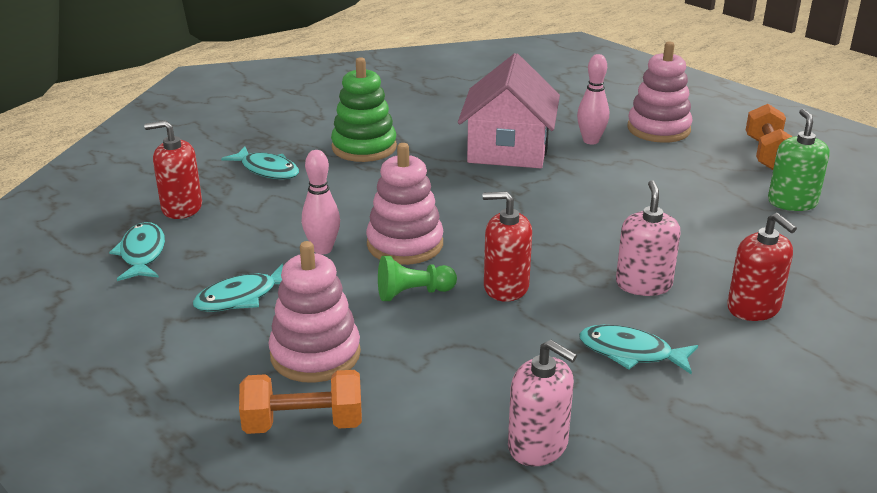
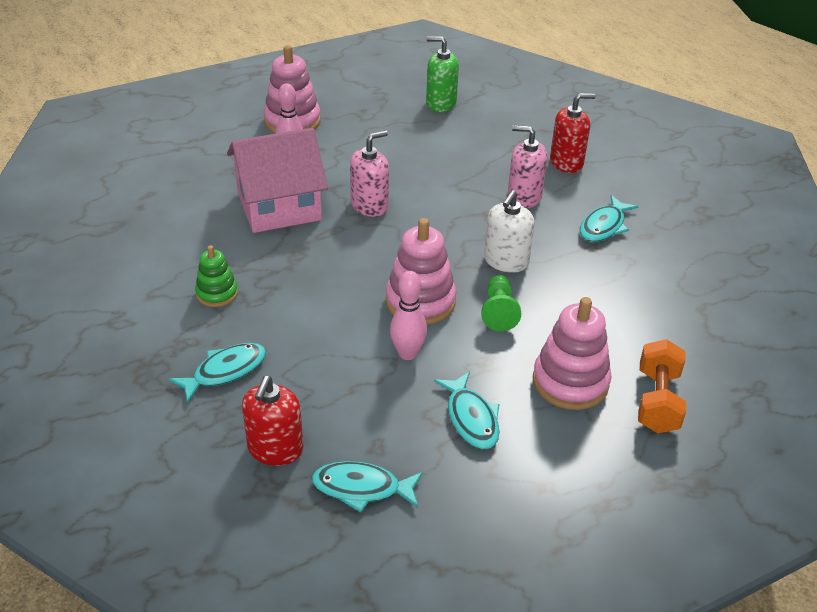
camera: 75 degrees left, 10 degrees up
green stacking toy [331,57,397,162] -> green stacking toy [195,245,238,307], size x0.59
pink house [458,53,560,168] -> pink house turned 45 degrees counterclockwise [227,128,328,233]
red soap dispenser [483,191,532,302] -> white soap dispenser [484,190,535,273]
pink soap dispenser [508,340,577,466] -> pink soap dispenser moved to [350,130,389,217]
orange dumbbell [746,104,793,170] -> none

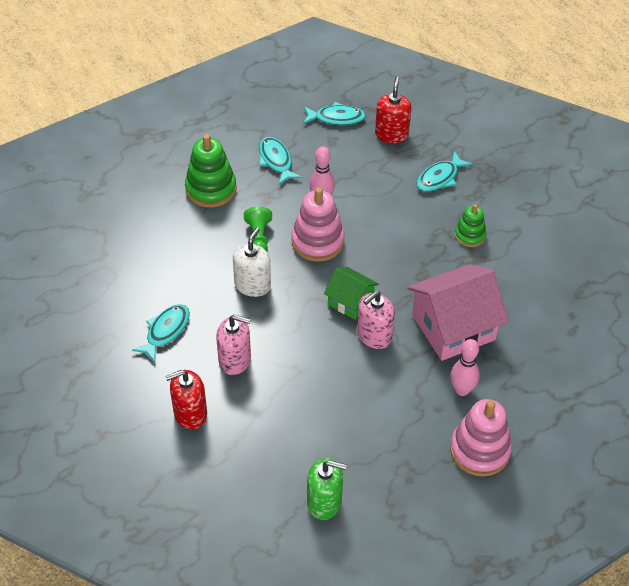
camera: 175 degrees right, 10 degrees up
pink stacking toy [533,297,612,410] -> green stacking toy [185,134,236,208]
orange dumbbell [638,339,686,433] -> none
none -> green house [324,267,379,320]

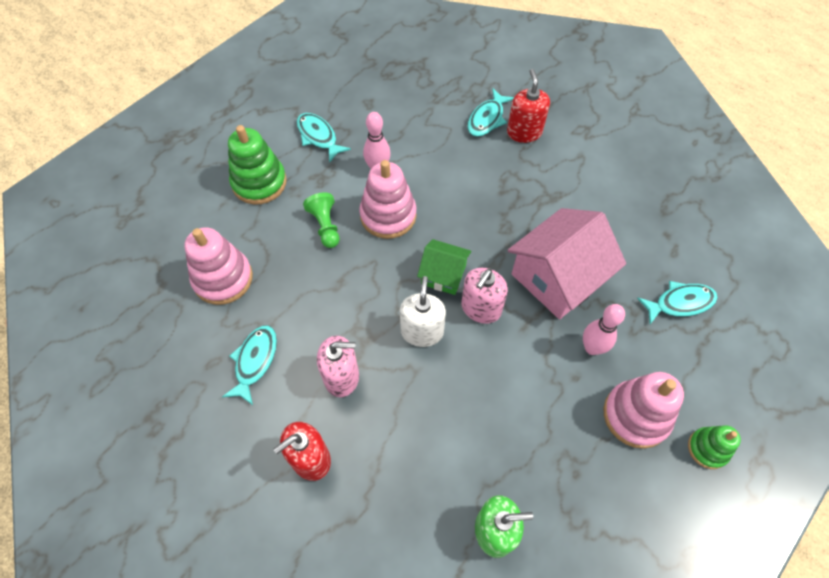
camera: 15 degrees left, 10 degrees up
white soap dispenser [233,227,271,297] -> white soap dispenser moved to [400,276,446,347]
turquoise fish [303,102,366,125] -> turquoise fish moved to [637,281,718,324]
red soap dispenser [375,77,411,143] -> red soap dispenser moved to [507,69,550,143]
green stacking toy [455,204,487,247] -> green stacking toy moved to [688,425,741,469]
none -> pink stacking toy [184,227,253,305]

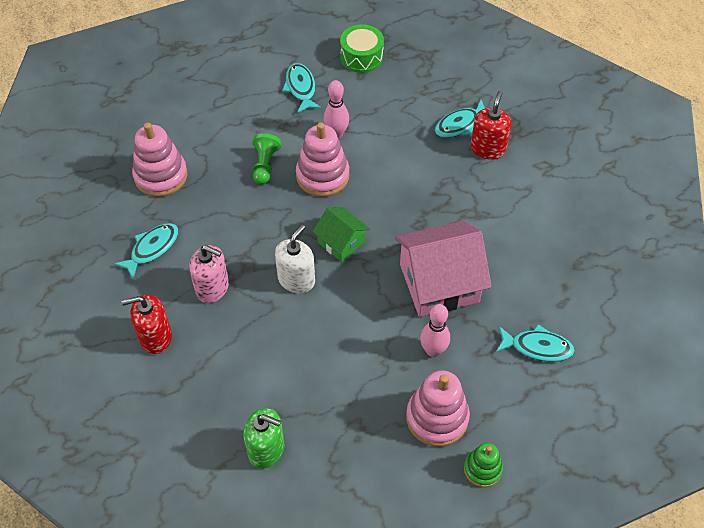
camera: 25 degrees right, 5 degrees down
green stacking toy [228,125,287,204] -> none
pink soap dispenser [461,268,508,324] -> none
none -> green drum [340,24,384,73]

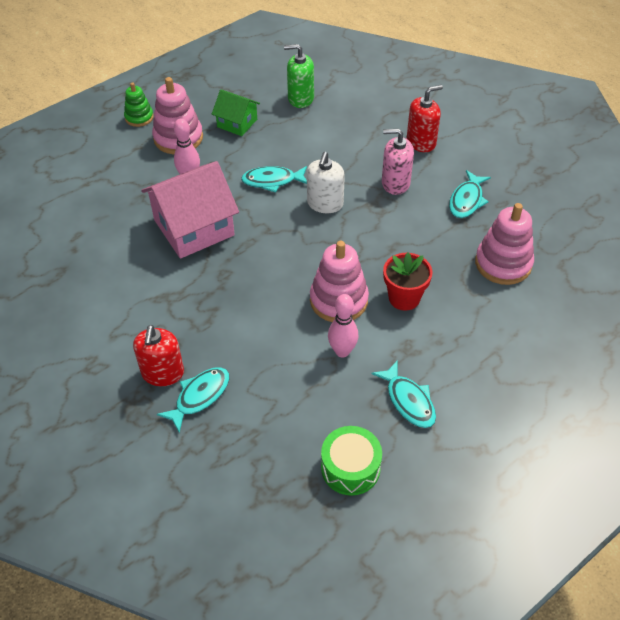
camera: 165 degrees right, 5 degrees down
green pawn [252,133,282,185] -> red flower pot [383,253,432,311]
green house [312,207,370,262] -> green house moved to [212,89,260,136]
turquoise fish [496,324,575,362] -> turquoise fish moved to [241,166,307,193]

